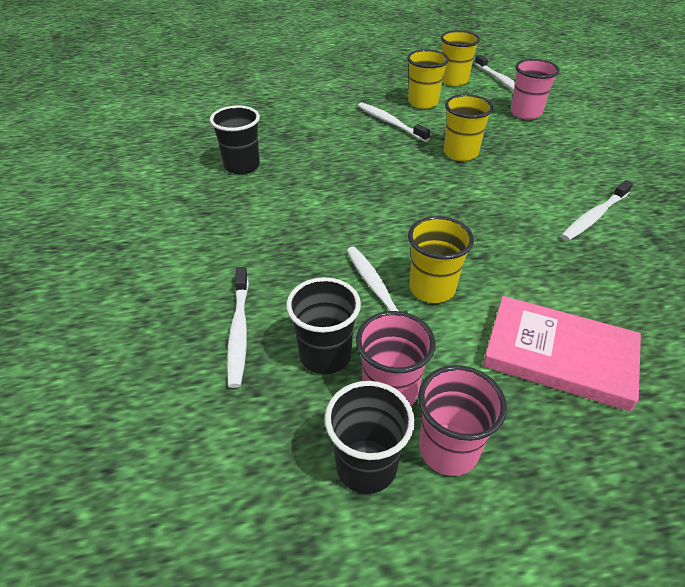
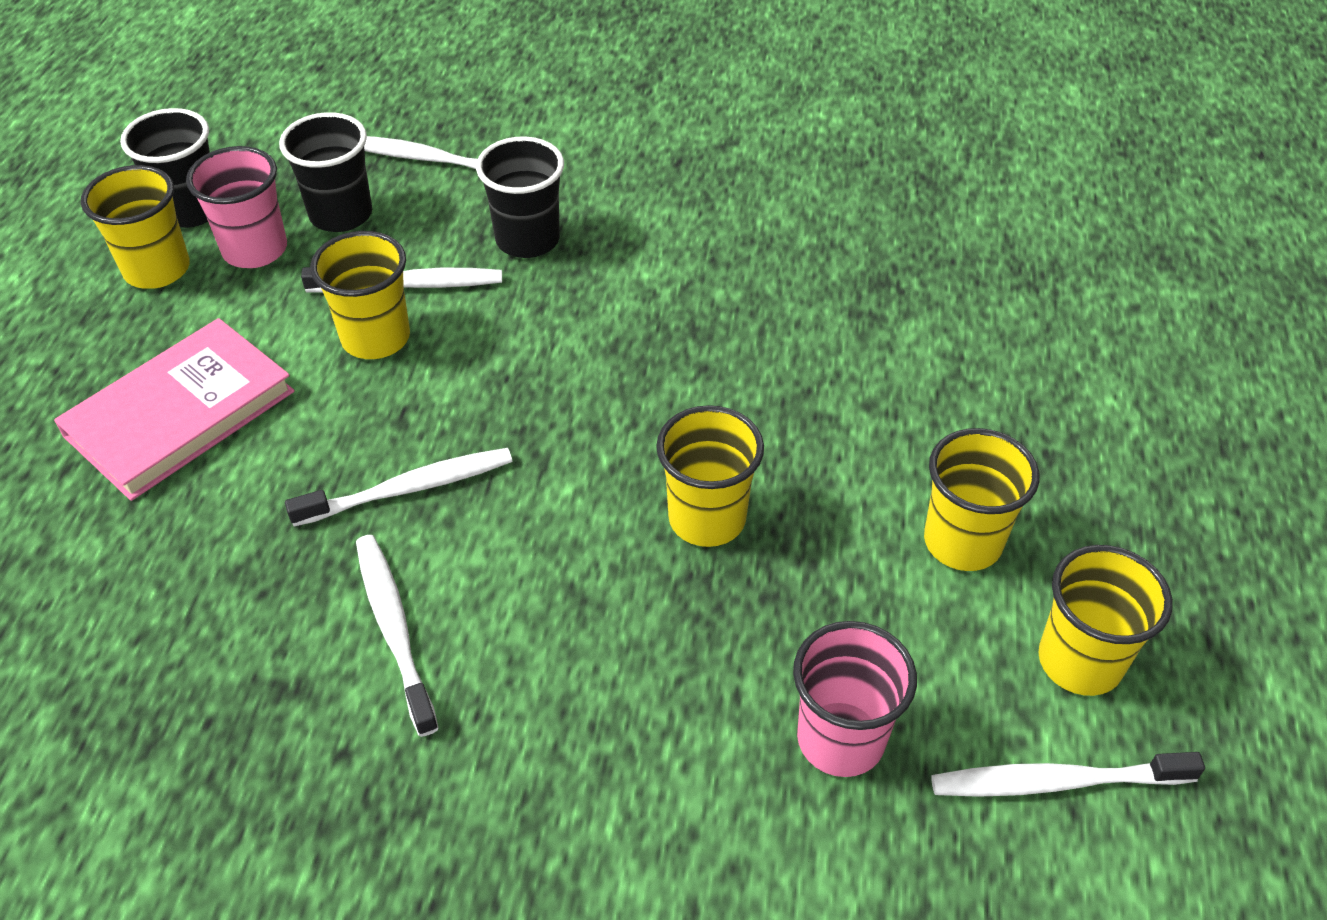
camera: 110 degrees right, 5 degrees up
black cup [210,105,260,174] -> black cup moved to [476,136,564,258]
white toothbrush [358,102,431,142] -> white toothbrush moved to [285,448,512,527]
pink cup [418,365,507,476] -> yellow cup [81,165,190,289]

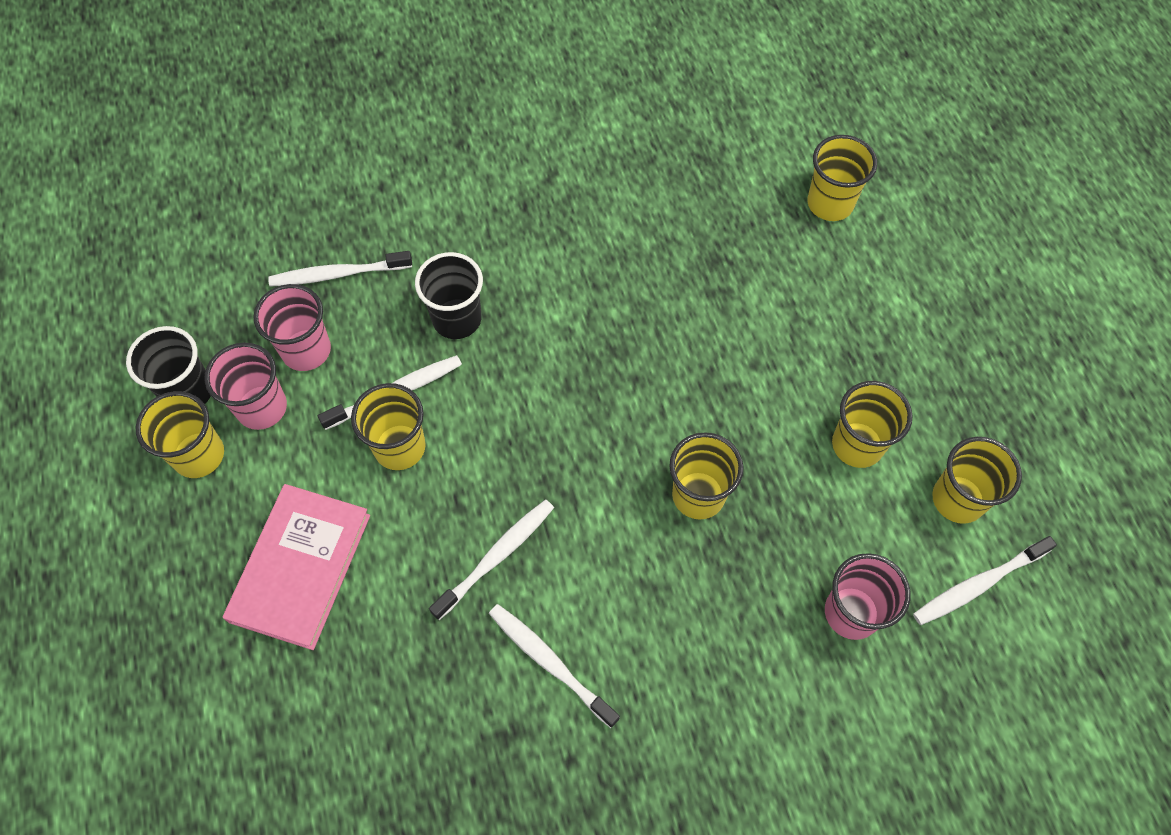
camera: 25 degrees left, 15 degrees up
black cup [279,112,372,232] -> pink cup [253,284,331,371]
none -> yellow cup [807,135,877,221]

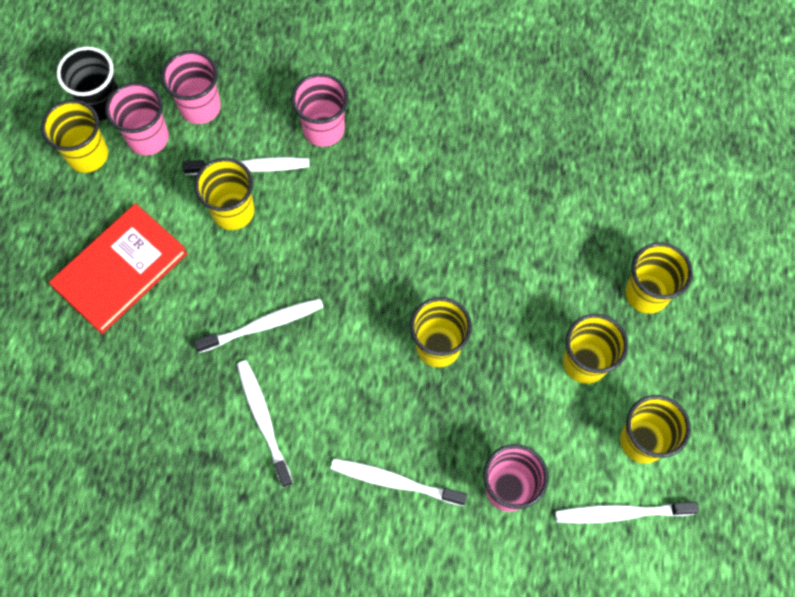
camera: 25 degrees right, 5 degrees up
pink book [223,484,370,650] -> red book [49,203,188,334]
white toothbrush [268,251,412,287] -> white toothbrush moved to [330,458,467,506]
black cup [415,252,483,339] -> pink cup [291,73,348,147]
yellow cup [807,135,877,221] -> yellow cup moved to [626,242,693,314]

